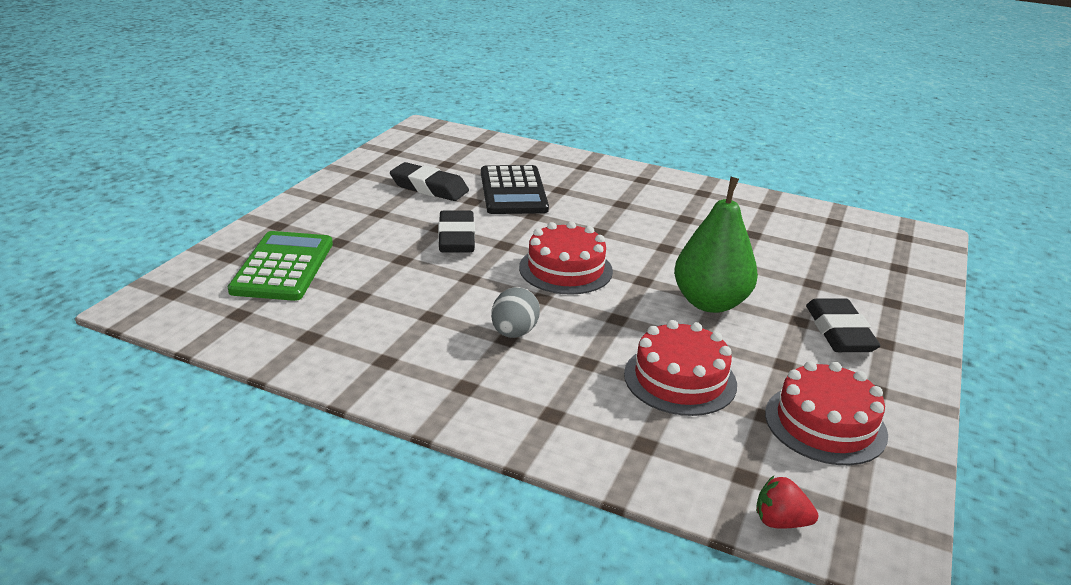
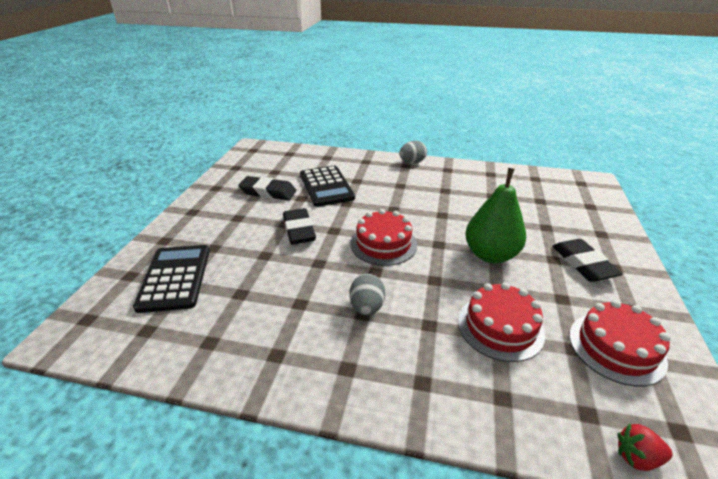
camera: 10 degrees left, 5 degrees up
green calculator [228,231,333,301] -> black calculator [133,245,210,313]
none -> grey egg [399,141,427,163]

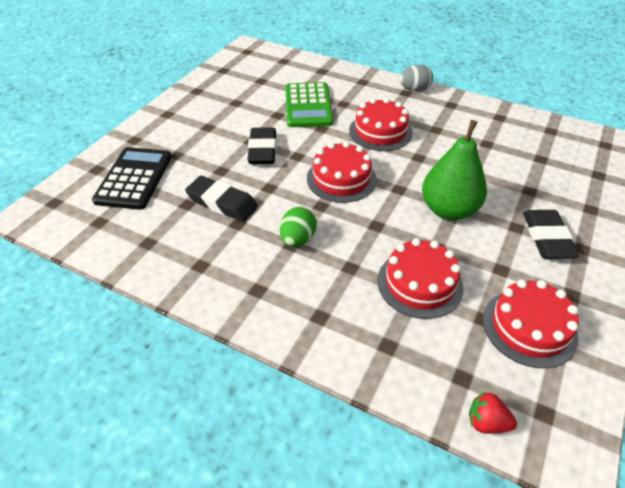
camera: 15 degrees right, 10 degrees up
black eraser [238,176,296,200] -> black eraser moved to [185,176,258,222]
black calculator [300,166,355,207] -> green calculator [285,82,333,127]
grey egg [349,274,385,316] -> green egg [280,206,317,247]
none -> red cake [349,98,413,151]

